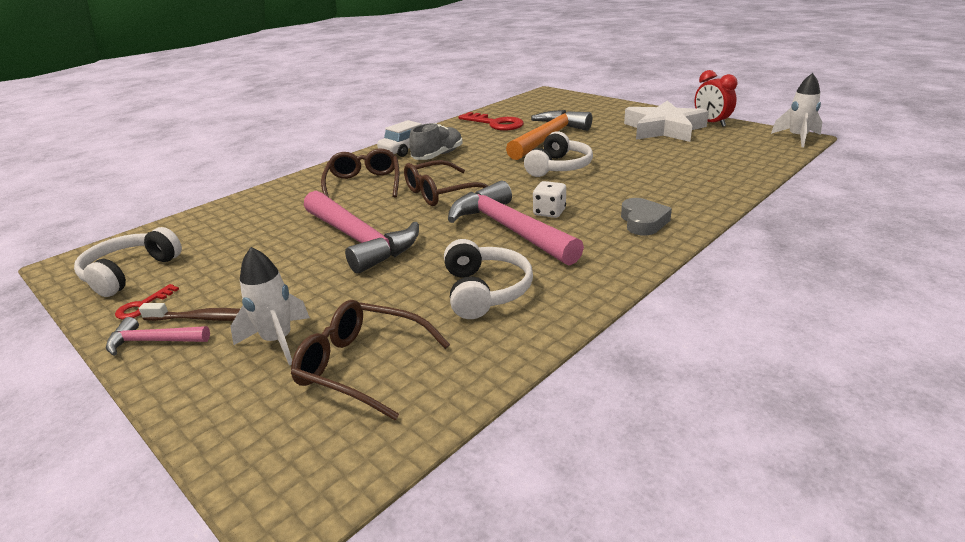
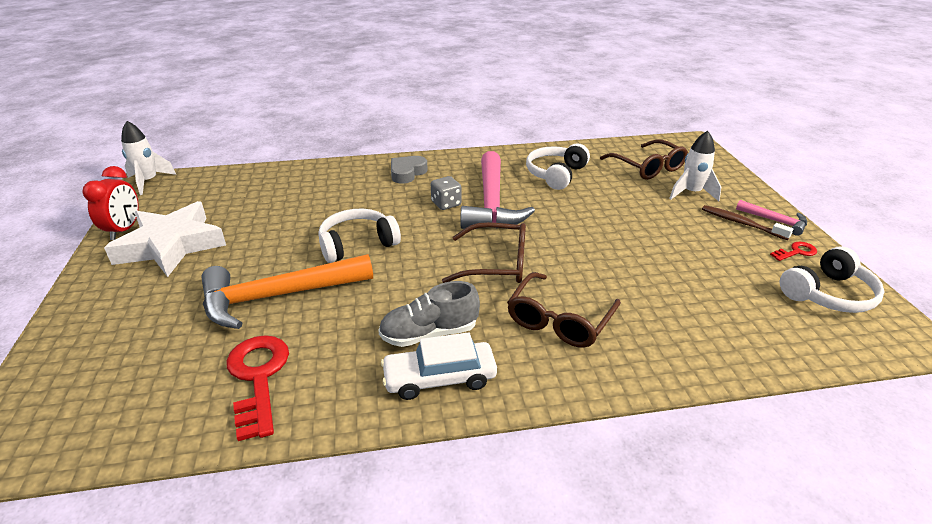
camera: 145 degrees left, 5 degrees up
pink hammer [304,191,419,274] -> none
white dice [533,181,566,218] -> grey dice [431,176,462,210]

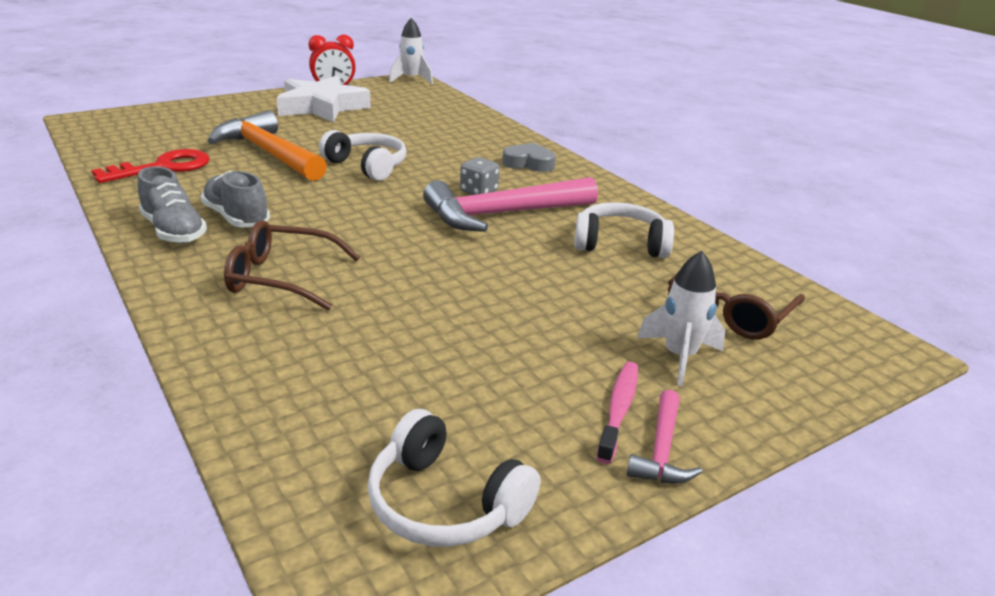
camera: 65 degrees right, 5 degrees down
white car [381,332,497,400] -> grey shoe [138,166,207,244]
brown glasses [442,222,526,283] -> none
brown toothbrush [702,205,793,240] -> pink toothbrush [596,362,638,464]
red key [770,242,817,261] -> none

